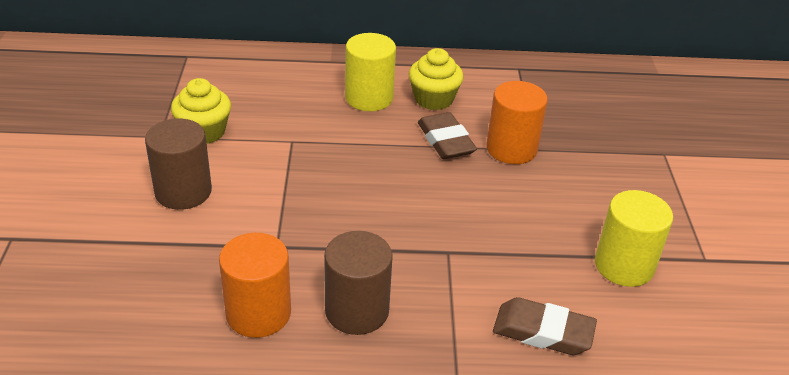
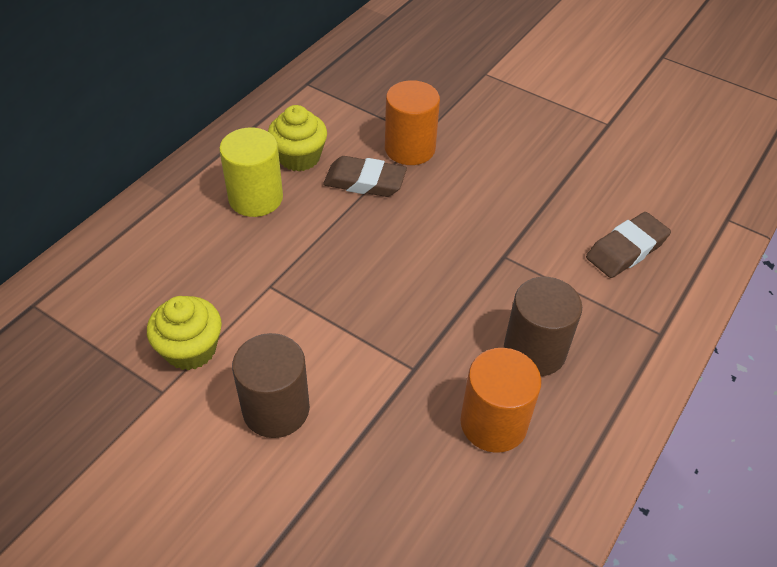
camera: 55 degrees left, 10 degrees up
yellow cylinder [595,190,673,287] -> none

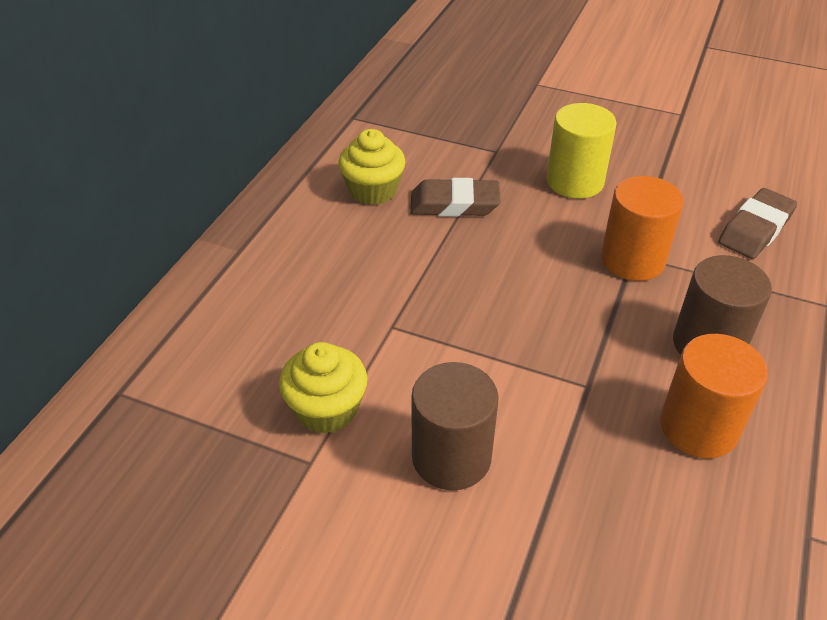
camera: 10 degrees left, 5 degrees down
yellow cylinder [219,127,283,217] -> yellow cylinder moved to [546,103,617,199]
orange cylinder [385,80,440,165] -> orange cylinder moved to [601,176,683,281]

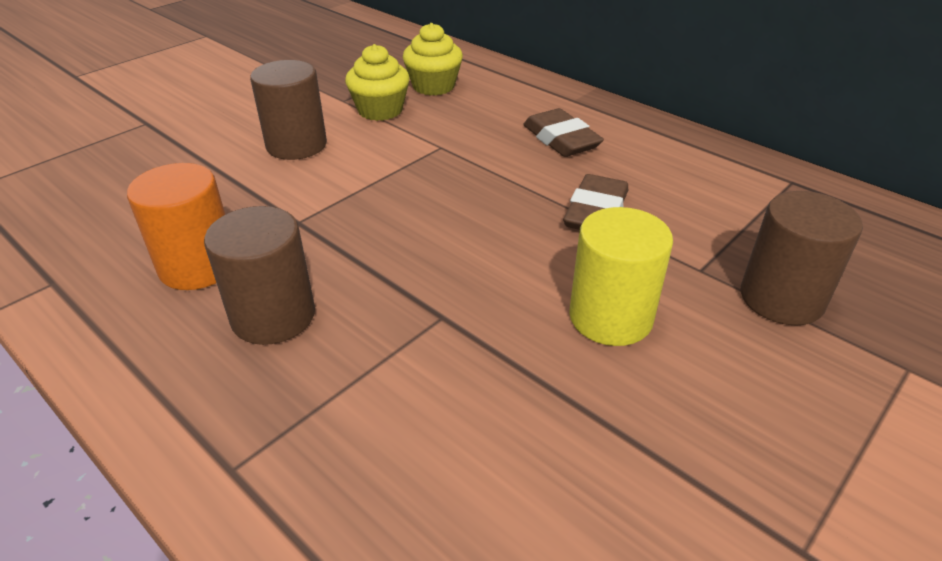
camera: 110 degrees right, 5 degrees down
yellow cupcake [338,129,406,205] -> yellow cupcake moved to [403,23,463,96]
orange cylinder [601,176,683,281] -> none
brown eraser [718,188,797,259] -> brown eraser moved to [523,108,604,157]
none -> brown cylinder [741,191,863,325]

